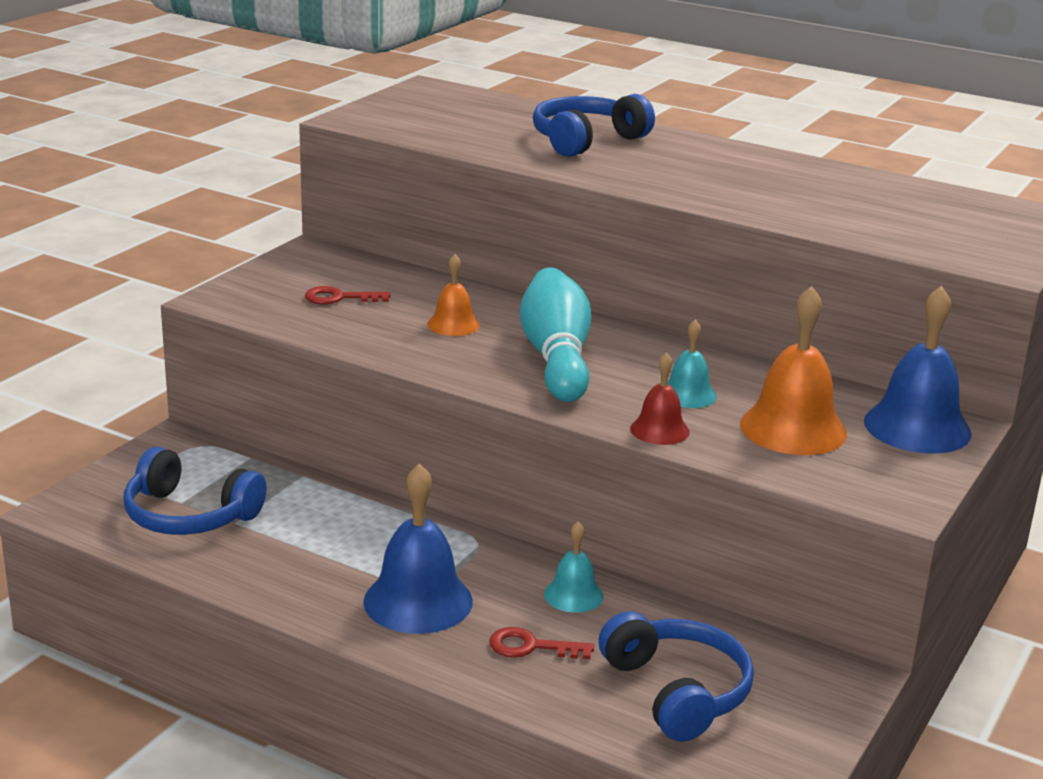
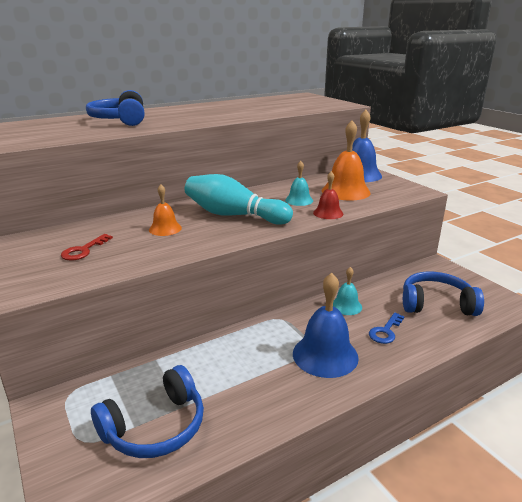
camera: 60 degrees left, 0 degrees up
red key [489,627,594,659] -> blue key [369,312,404,344]

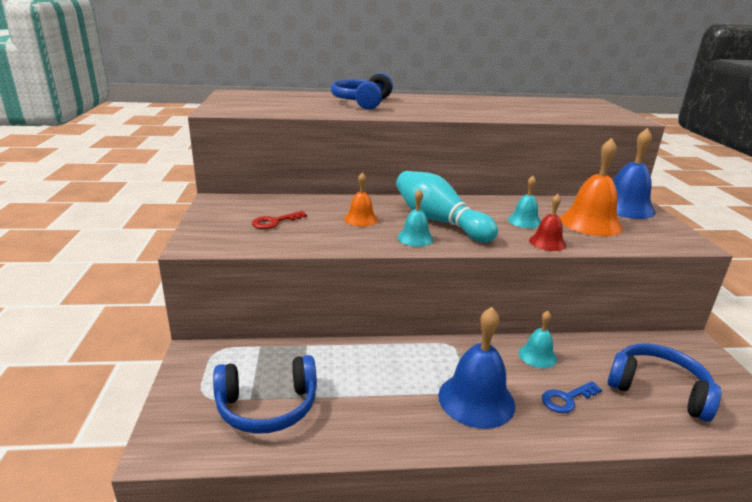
camera: 25 degrees right, 0 degrees up
none -> turquoise bell [397,189,434,247]

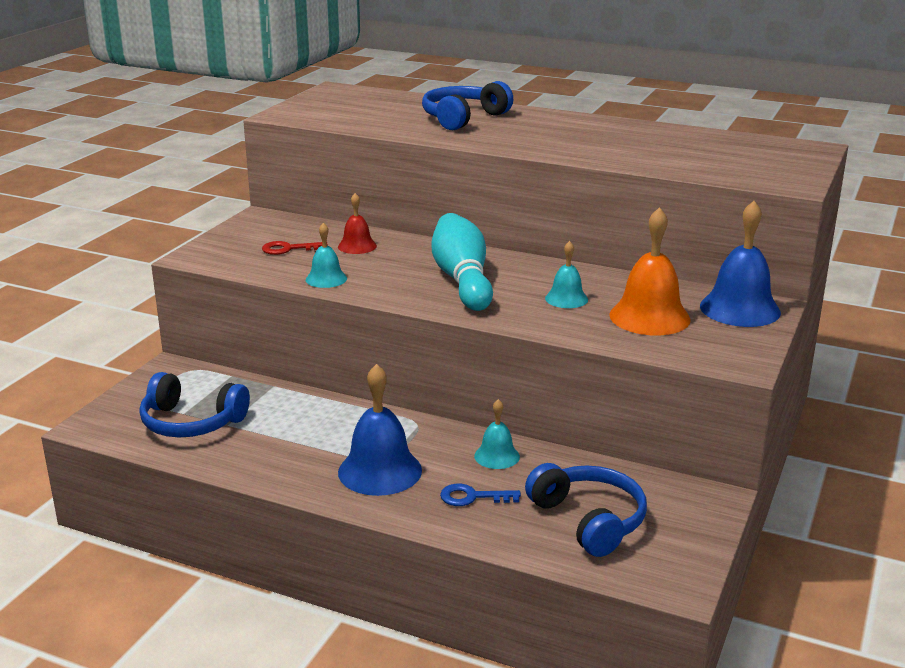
camera: 30 degrees right, 0 degrees up
orange bell [344,172,378,226] -> none
turquoise bell [397,189,434,247] -> turquoise bell moved to [306,223,347,288]
red bell [529,194,566,251] -> red bell moved to [338,193,377,254]

